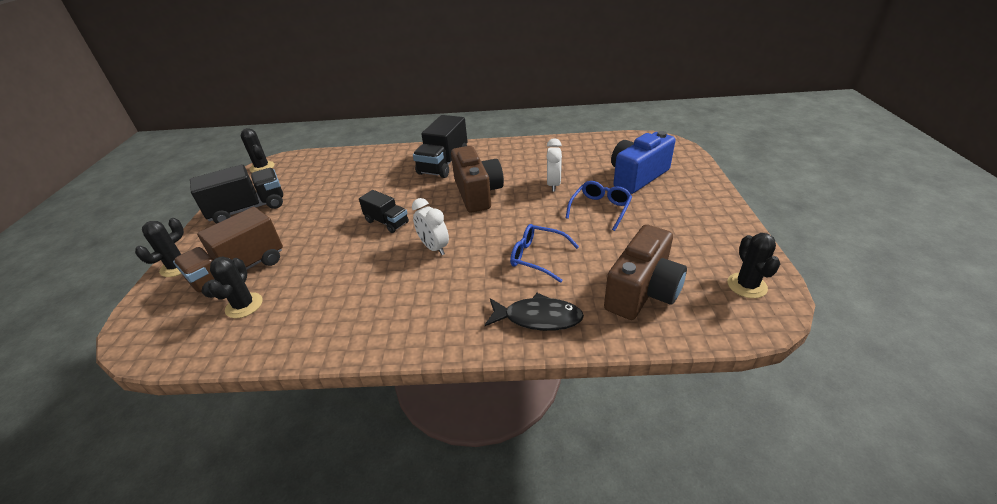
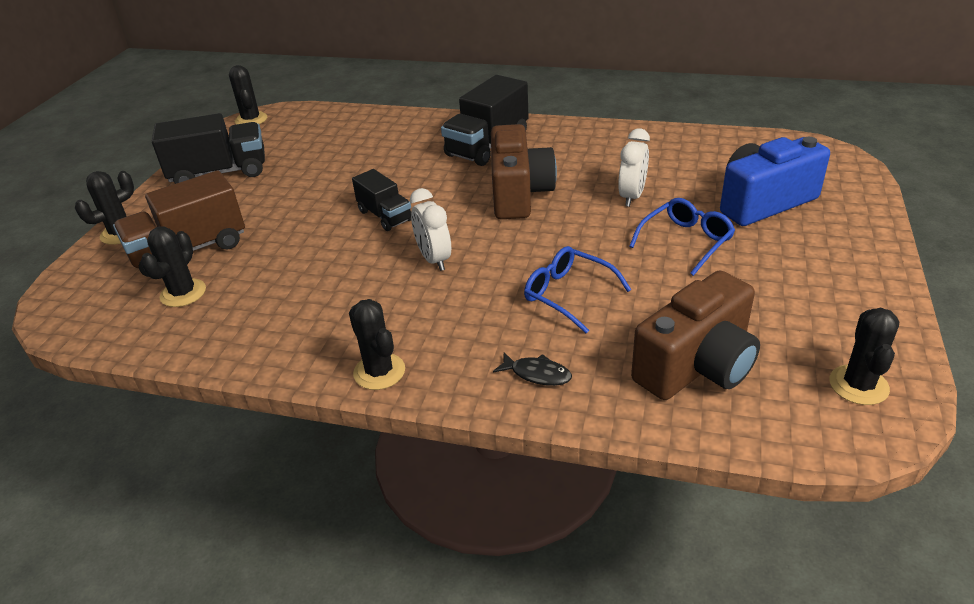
camera: 15 degrees right, 0 degrees up
black fish [485,293,584,331] -> black fish [493,352,572,386], size x0.59
none -> black cactus [349,299,405,390]

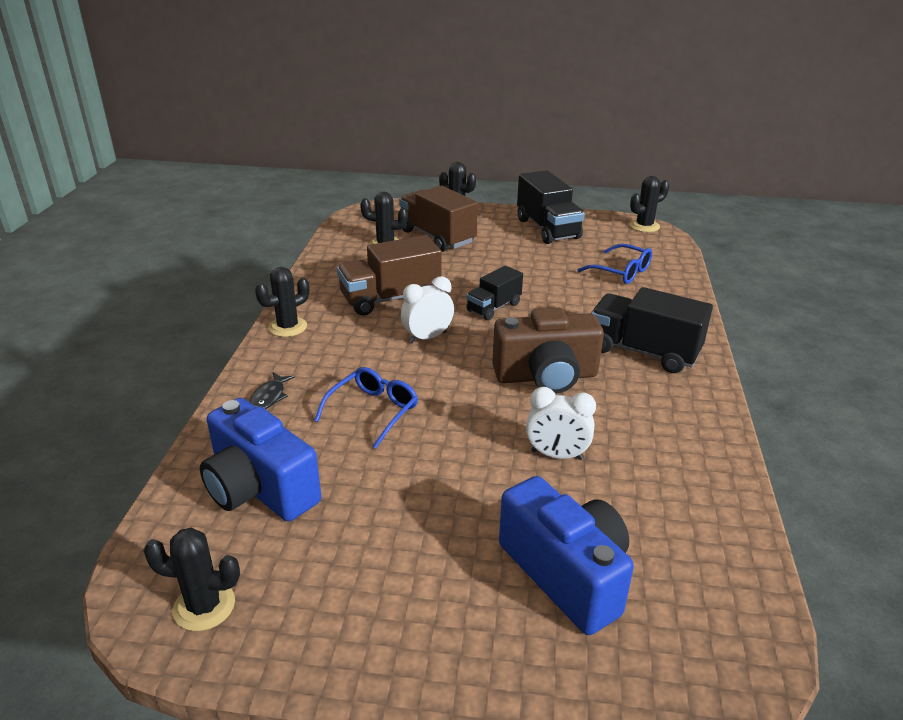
camera: 80 degrees right, 5 degrees down
blue glasses [629,198,735,276] -> blue glasses moved to [577,244,652,284]
brown camera [631,270,760,400] -> blue camera [200,398,321,521]
none -> brown truck [337,235,442,315]

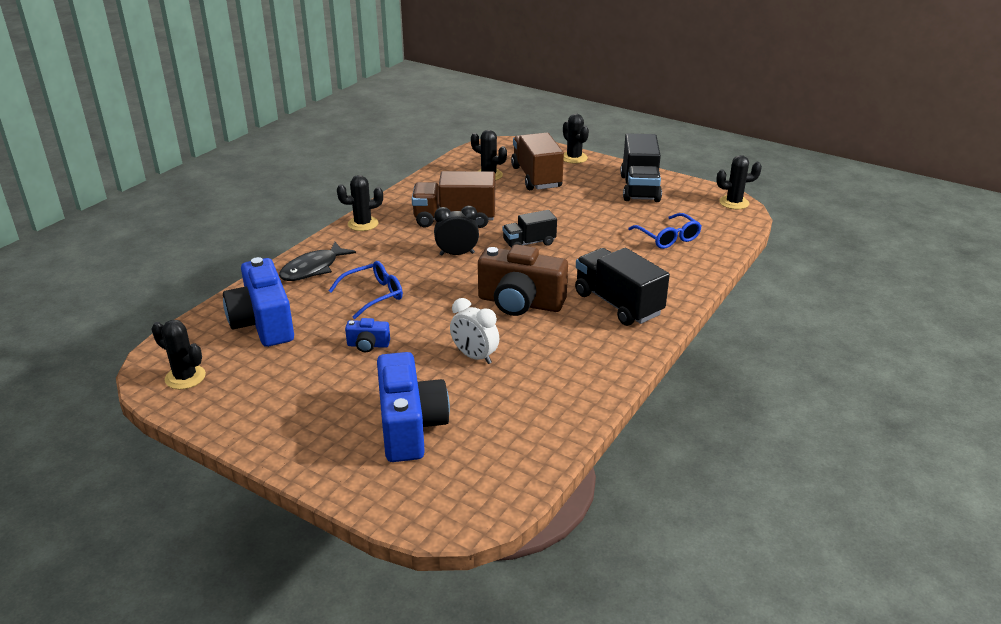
camera: 25 degrees right, 0 degrees up
black fish [249,373,295,409] -> black fish [279,242,356,281], size x1.71
white clock [401,276,454,343] -> black clock [434,206,479,256]
none -> blue camera [345,318,390,352]

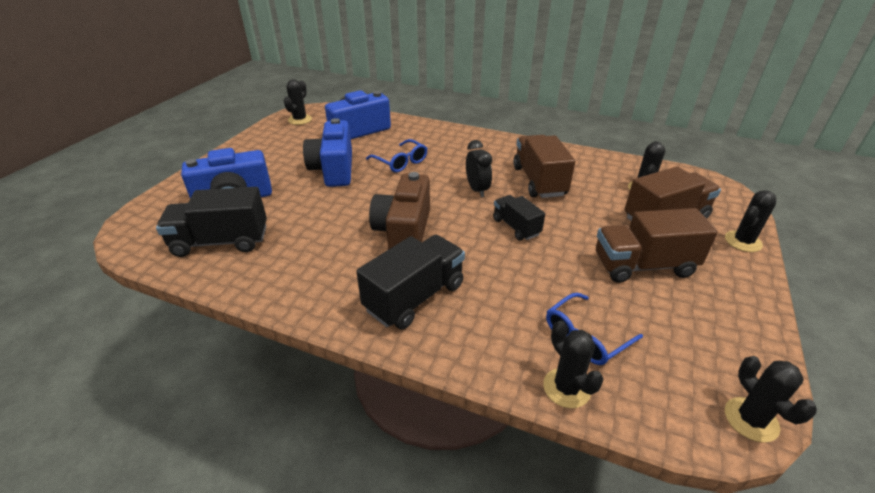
camera: 80 degrees right, 5 degrees up
black fish [279,242,356,281] -> none
black cactus [337,175,383,231] -> black cactus moved to [543,321,604,408]
blue camera [345,318,390,352] -> blue camera [303,118,352,187], size x2.19
white clock [450,298,499,364] -> none
black truck [620,133,662,202] -> black truck moved to [156,187,267,257]
none -> brown truck [596,208,718,283]

